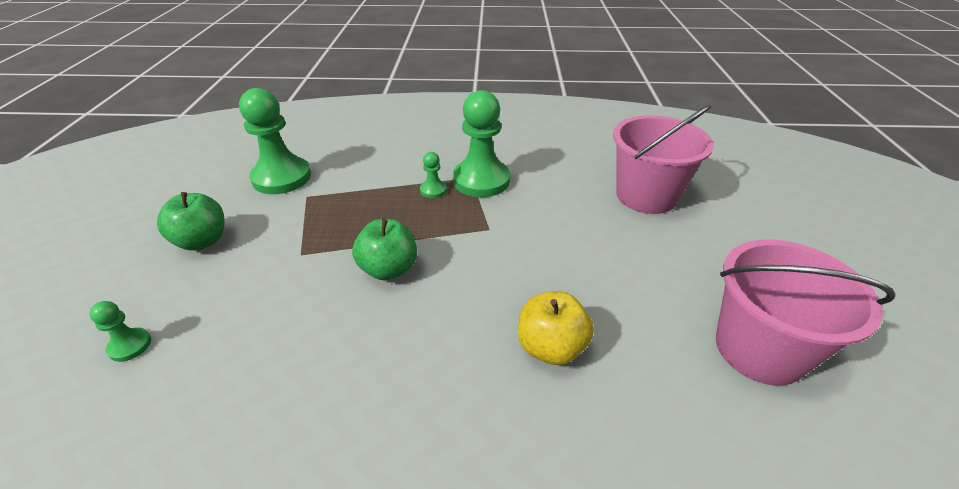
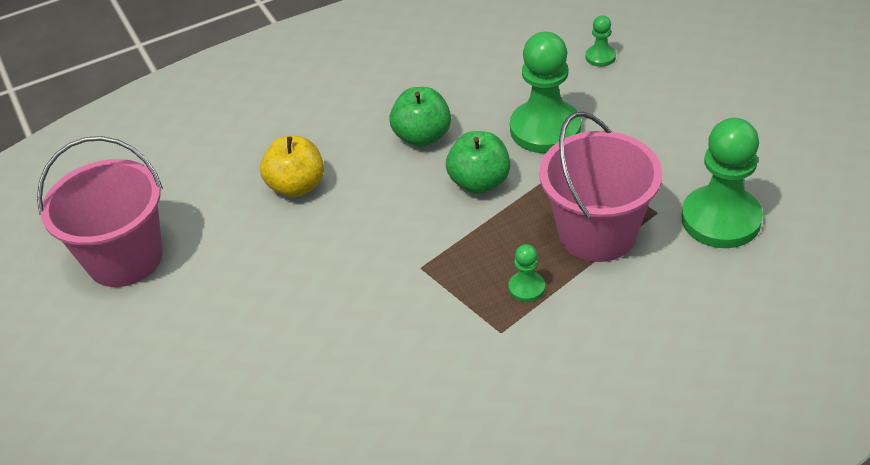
camera: 155 degrees right, 5 degrees up
green apple [157,192,224,251] -> green apple moved to [389,87,451,147]
green pawn [453,90,510,197] -> green pawn moved to [510,32,581,153]
pink bucket [613,105,714,214] -> pink bucket moved to [539,112,662,262]

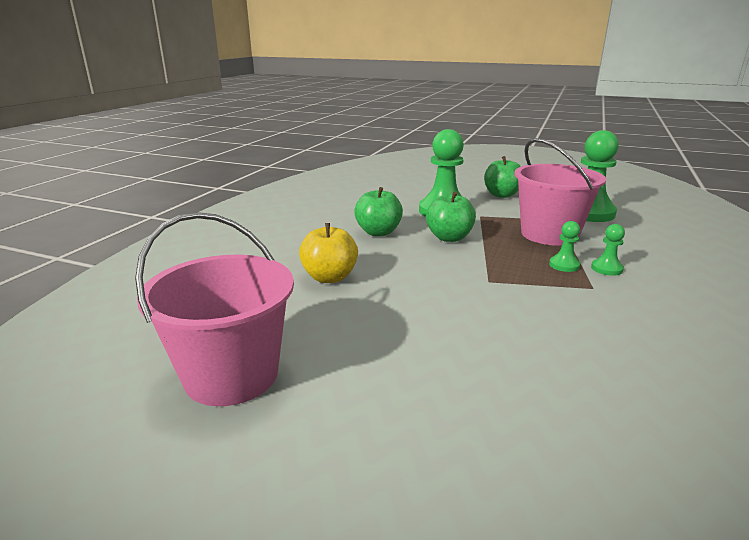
camera: 45 degrees left, 20 degrees down
green pawn [586,15,616,67] -> green pawn moved to [591,224,625,276]
none -> green apple [484,156,521,198]

